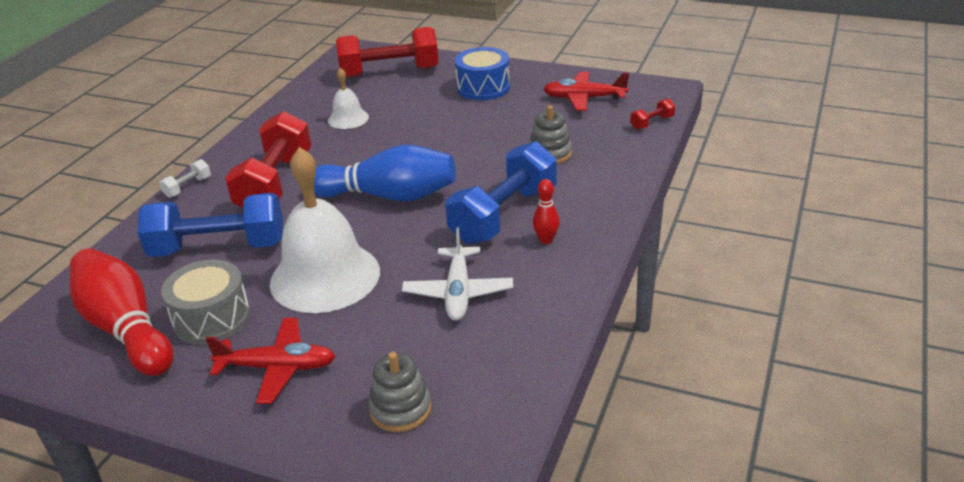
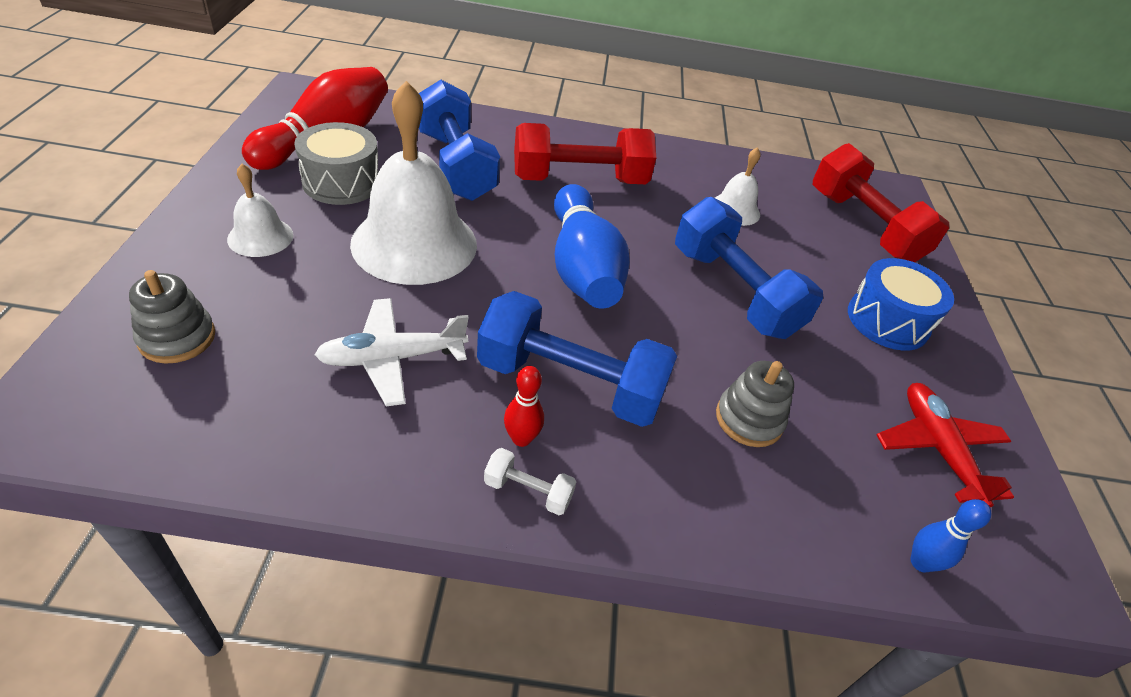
camera: 65 degrees right, 10 degrees up
white dumbbell [159,159,211,198] -> white dumbbell moved to [484,448,576,515]
red plane [205,318,336,404] -> white bell [227,164,294,257]
red dumbbell [630,99,675,130] -> blue bowling pin [911,499,991,573]
none -> blue dumbbell [675,197,823,339]

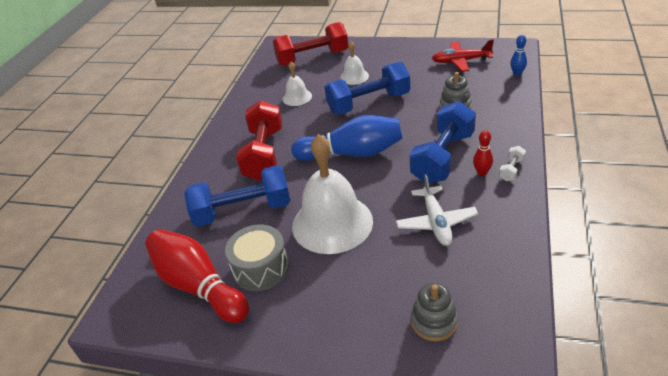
camera: 70 degrees left, 5 degrees down
white bell [227,164,294,257] -> white bell moved to [340,41,369,85]
blue drum [848,258,954,350] -> none

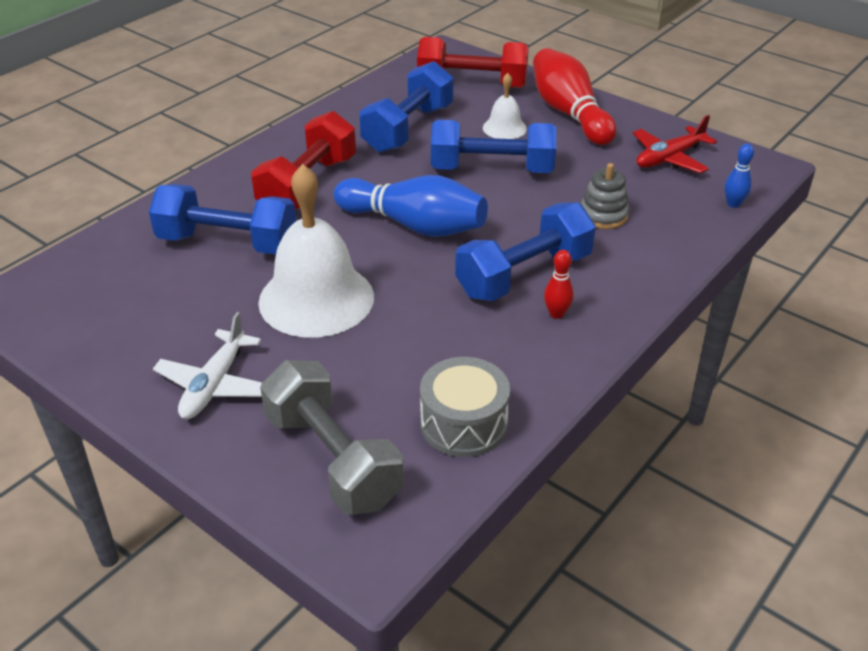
camera: 20 degrees right, 0 degrees up
red bowling pin [145,229,249,323] -> red bowling pin moved to [533,48,616,145]
grey drum [225,224,289,291] -> grey drum moved to [420,357,510,457]
white bell [282,62,312,106] -> blue dumbbell [359,61,453,153]
white plane [396,174,478,246] -> white plane moved to [153,312,262,419]
grey stacking toy [411,283,458,341] -> grey dumbbell [260,360,404,515]
red plane [432,39,494,72] -> red plane turned 60 degrees counterclockwise [633,115,717,173]
white dumbbell [499,146,526,181] -> none

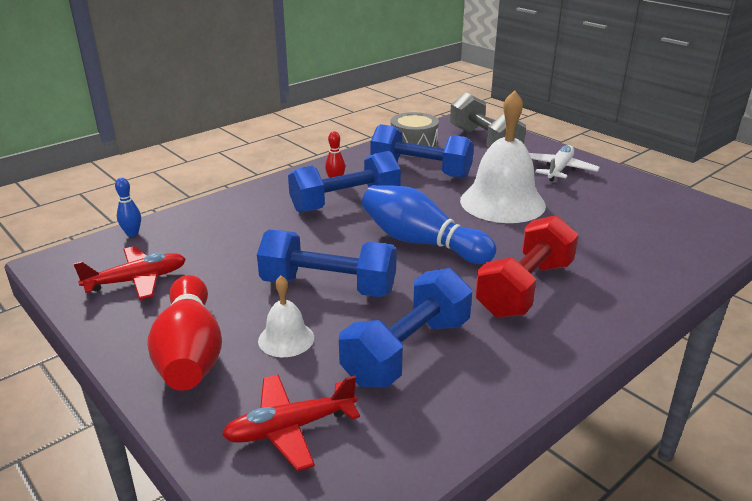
camera: 170 degrees left, 10 degrees down
blue dumbbell [149,184,296,255] -> blue dumbbell moved to [371,124,474,179]
red dumbbell [417,37,529,88] -> red plane [222,375,360,471]
grey stacking toy [580,163,629,229] -> none

